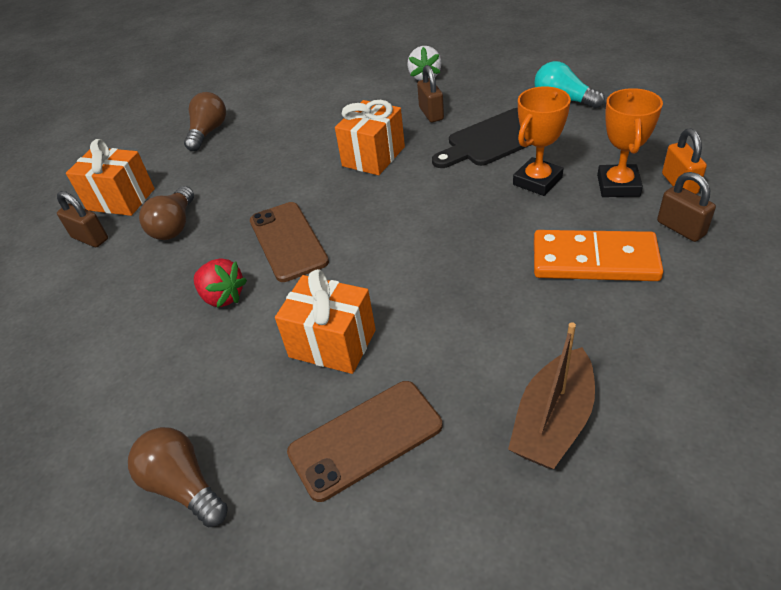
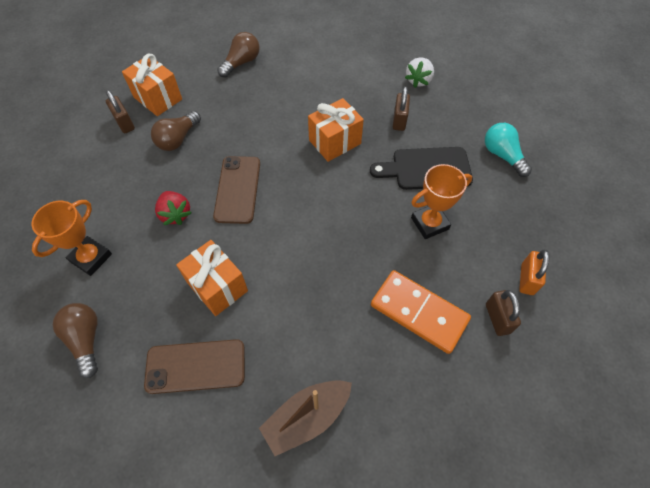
camera: 20 degrees right, 15 degrees up
orange trophy [597,88,663,197] -> orange trophy moved to [31,200,112,276]

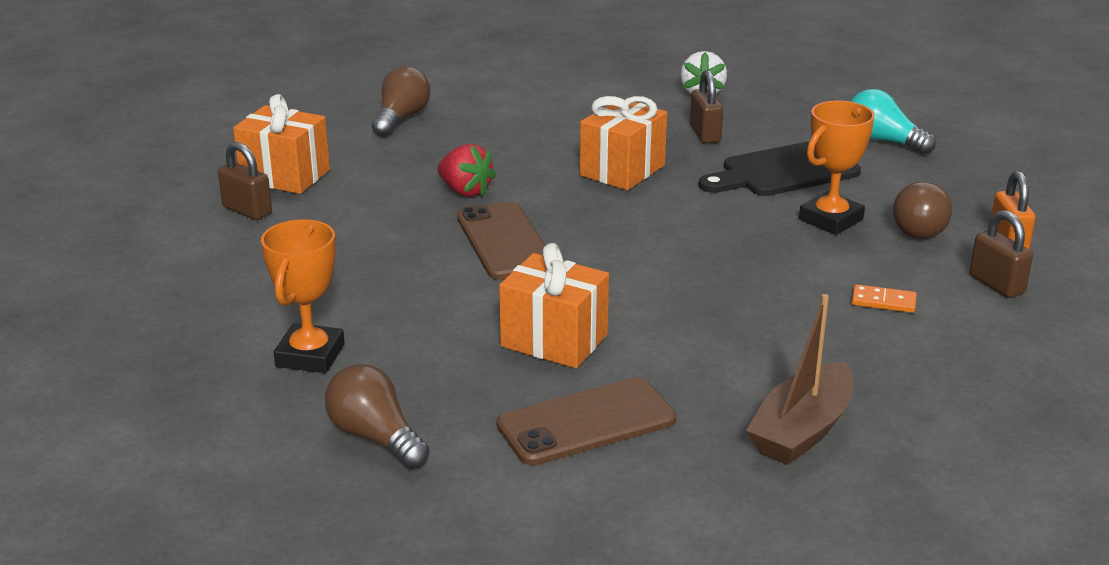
camera: 20 degrees left, 30 degrees down
brown light bulb [151,111,201,151] -> brown light bulb moved to [893,182,952,239]
red strawberry [155,191,192,225] -> red strawberry moved to [438,144,496,197]
orange domino [371,270,471,354] -> orange domino [852,284,917,313], size x0.42

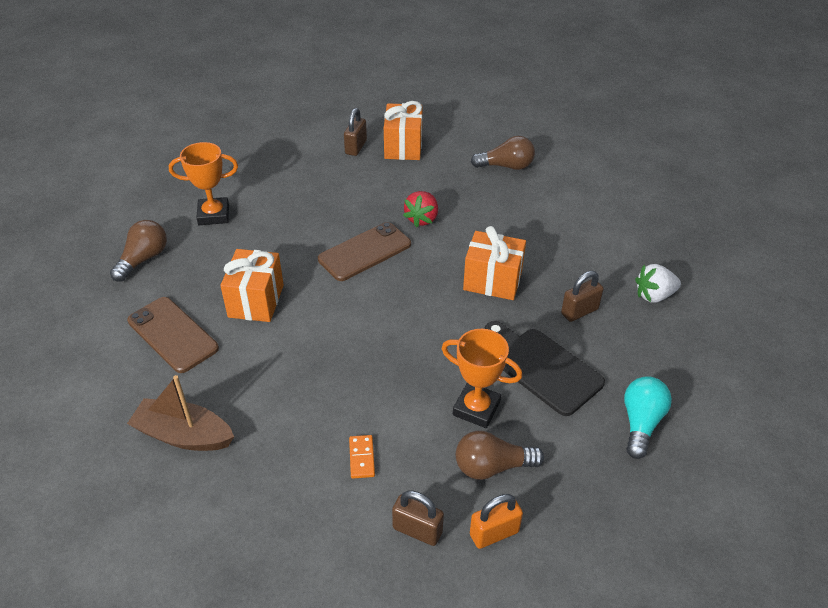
camera: 70 degrees right, 15 degrees up
brown padlock [970,210,1033,298] -> brown padlock turned 75 degrees clockwise [392,491,444,546]

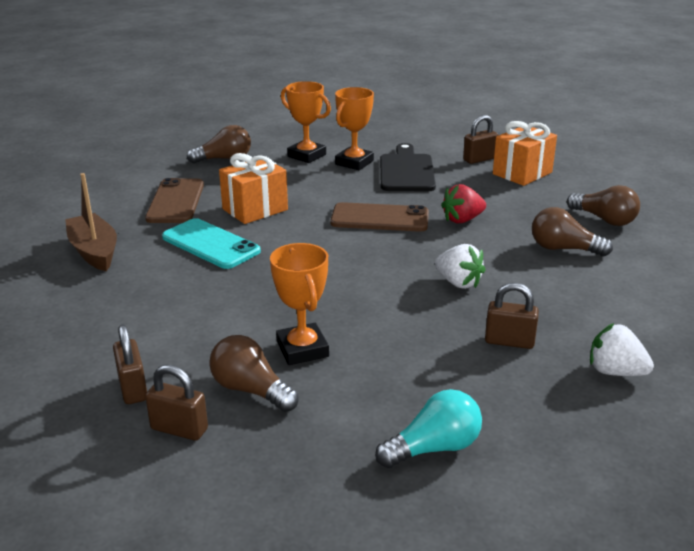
camera: 45 degrees right, 15 degrees down
orange domino [349,435,375,479] -> none
orange gift [463,226,526,300] -> white strawberry [435,244,485,289]
orange padlock [470,494,523,549] -> brown padlock [145,365,208,441]
black cutting board [484,321,605,416] -> black cutting board moved to [380,143,436,191]
none -> turquoise phone [162,218,261,269]
none -> orange trophy [335,87,374,170]
none -> brown light bulb [532,207,613,257]

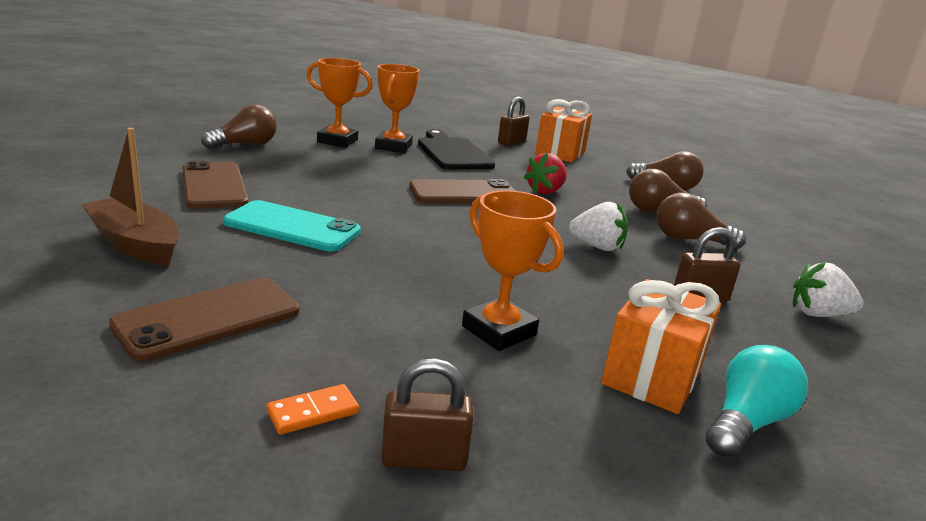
camera: 25 degrees left, 5 degrees down
brown padlock [113,325,147,404] -> orange domino [266,384,359,435]
brown light bulb [209,335,299,412] -> brown light bulb moved to [656,192,746,250]
orange gift [219,153,288,224] -> orange gift moved to [601,279,721,414]
none -> brown phone [109,277,300,361]

